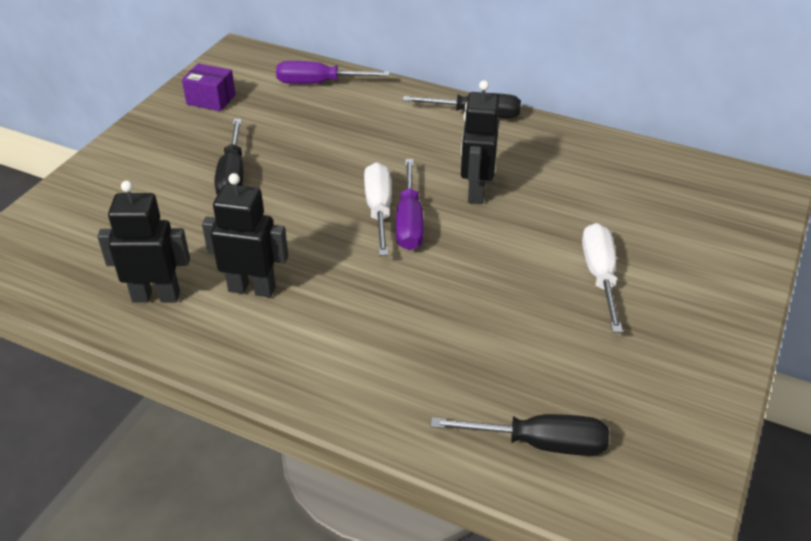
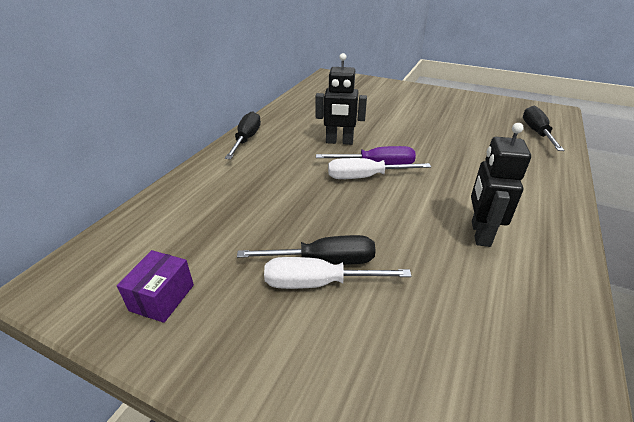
camera: 90 degrees left, 5 degrees down
black robot [97,180,190,303] -> none
purple screwdriver [276,61,390,84] -> none
white screwdriver [582,223,623,333] -> white screwdriver moved to [264,257,411,289]

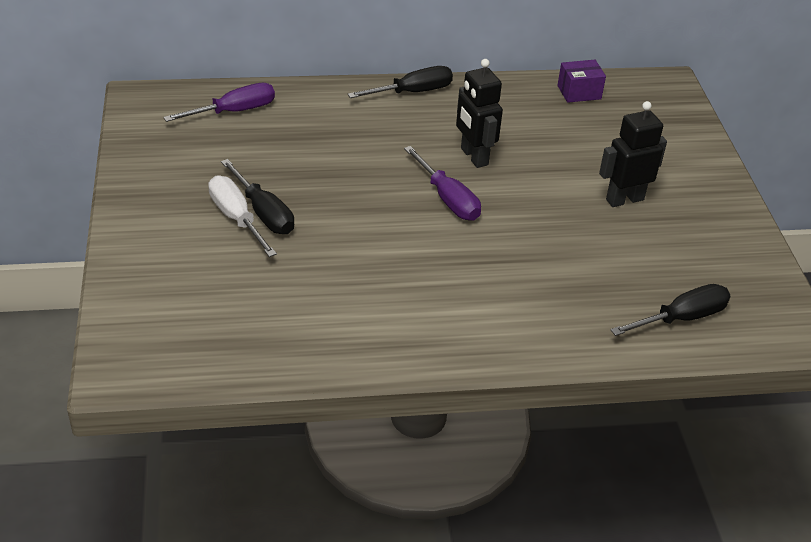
camera: 55 degrees right, 5 degrees up
purple box [117,250,194,323] -> purple box moved to [557,60,606,103]
white screwdriver [328,158,431,179] -> none
black robot [471,123,531,247] -> black robot moved to [599,101,667,207]
none -> purple screwdriver [163,83,275,122]

